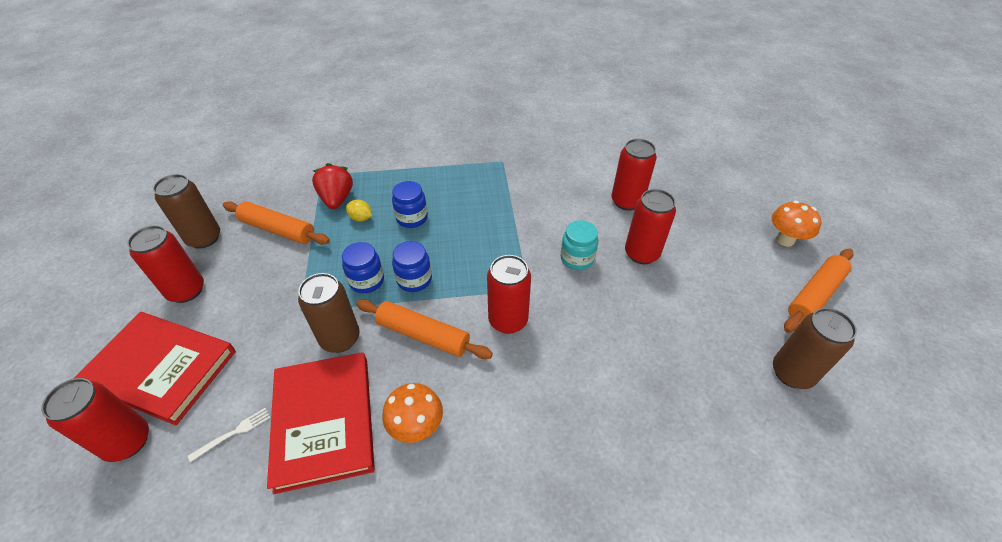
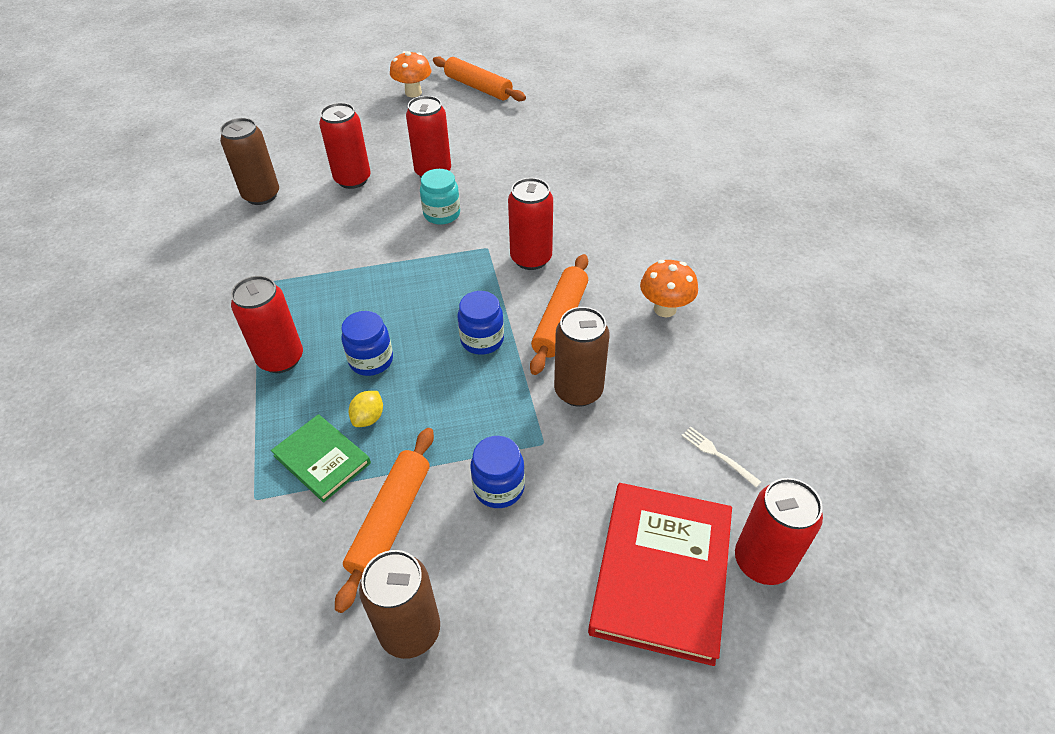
camera: 95 degrees left, 0 degrees up
red can [127,225,204,303] -> red can moved to [231,276,303,373]
red book [267,352,375,494] -> none
red strawberry [312,163,353,209] -> green book [271,414,371,503]
blue jar [342,242,384,293] -> blue jar moved to [470,436,525,508]
brown can [773,308,857,389] -> brown can moved to [220,118,279,205]

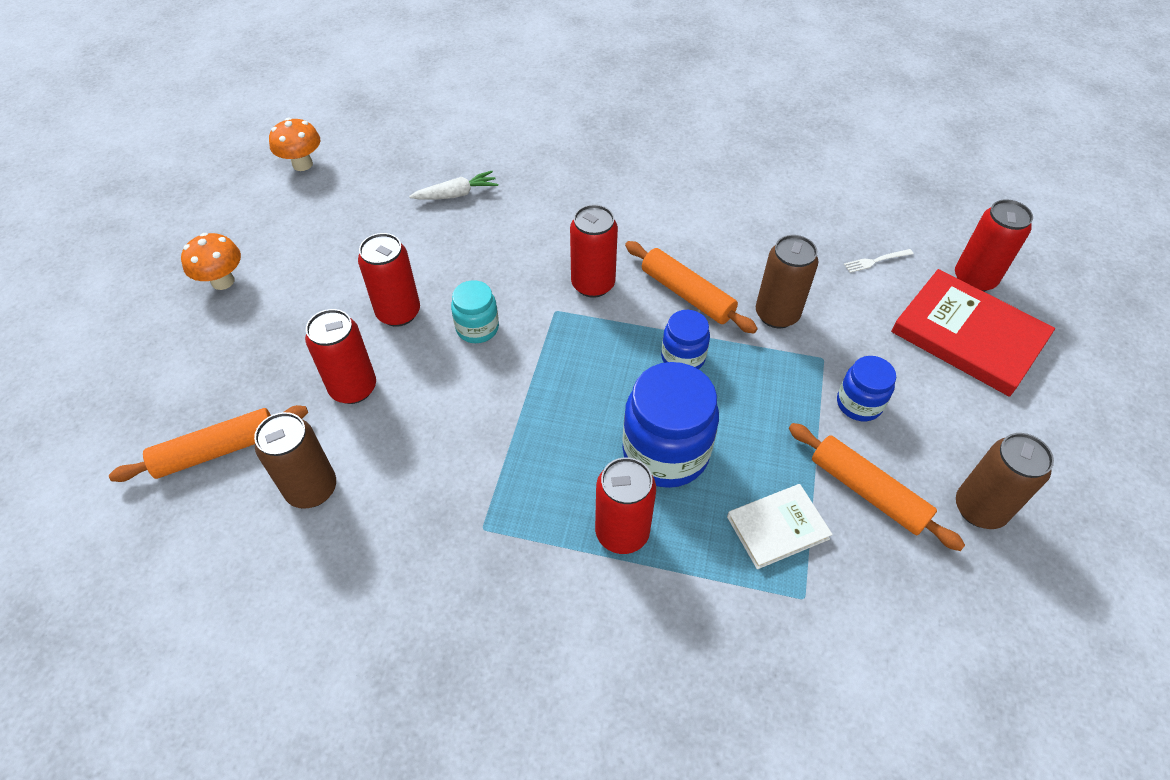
camera: 65 degrees left, 5 degrees up
green book [271,414,371,503] -> white book [727,484,833,569]
blue jar [341,311,393,376] -> blue jar [622,362,719,488], size x1.80
yellow lemon [349,391,383,427] -> none
orange rolling pin [433,56,526,102] -> orange rolling pin moved to [109,405,308,482]
orange mushroom [640,260,698,317] -> orange mushroom moved to [269,118,320,171]
none -> white carrot [409,171,498,200]

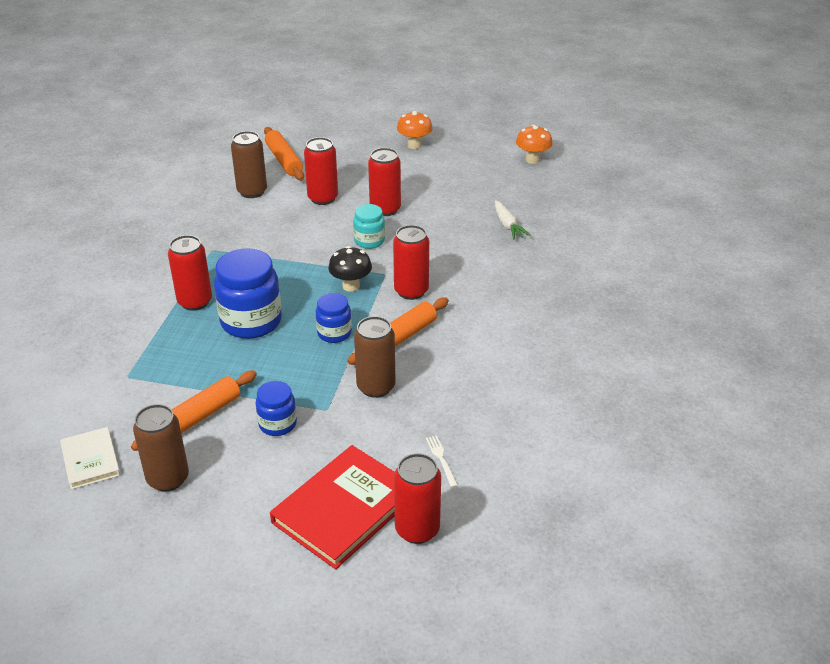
camera: 90 degrees right, 15 degrees down
white book [727,484,833,569] -> white book moved to [60,427,120,490]
none -> black mushroom [328,246,372,292]

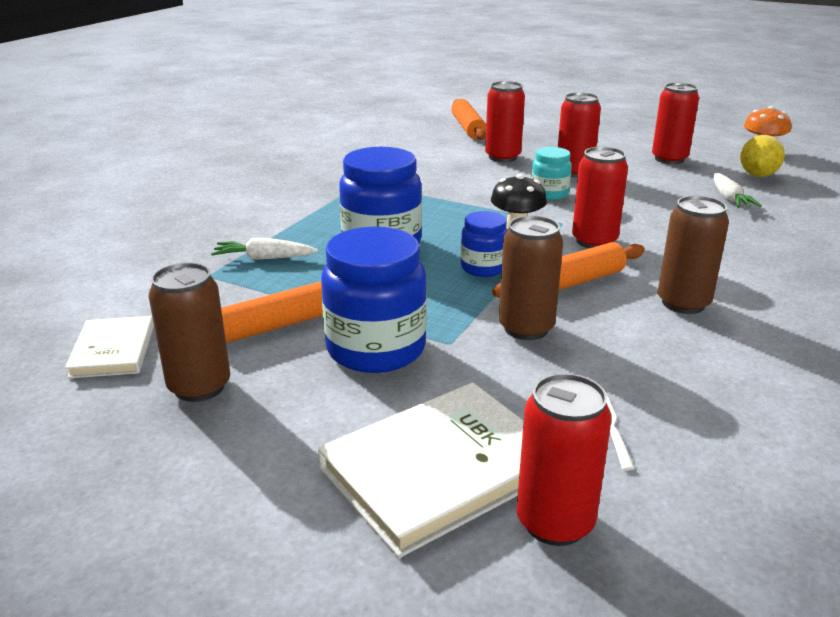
camera: 15 degrees right, 10 degrees down
red can [168,235,212,311] -> red can moved to [652,83,699,164]
brown can [231,131,267,198] -> brown can moved to [658,196,729,314]
blue jar [256,381,297,436] -> blue jar [321,227,427,373], size x1.80
red book [270,445,395,569] -> white book [318,382,524,558]
orange mushroom [397,111,433,149] -> none
none -> white carrot [211,238,318,260]
none -> yellow lemon [740,135,785,177]

